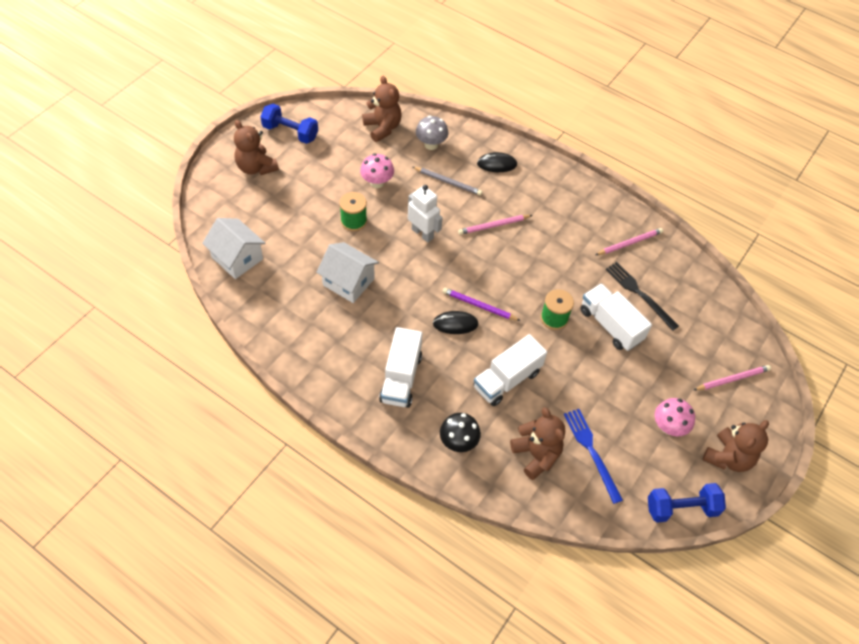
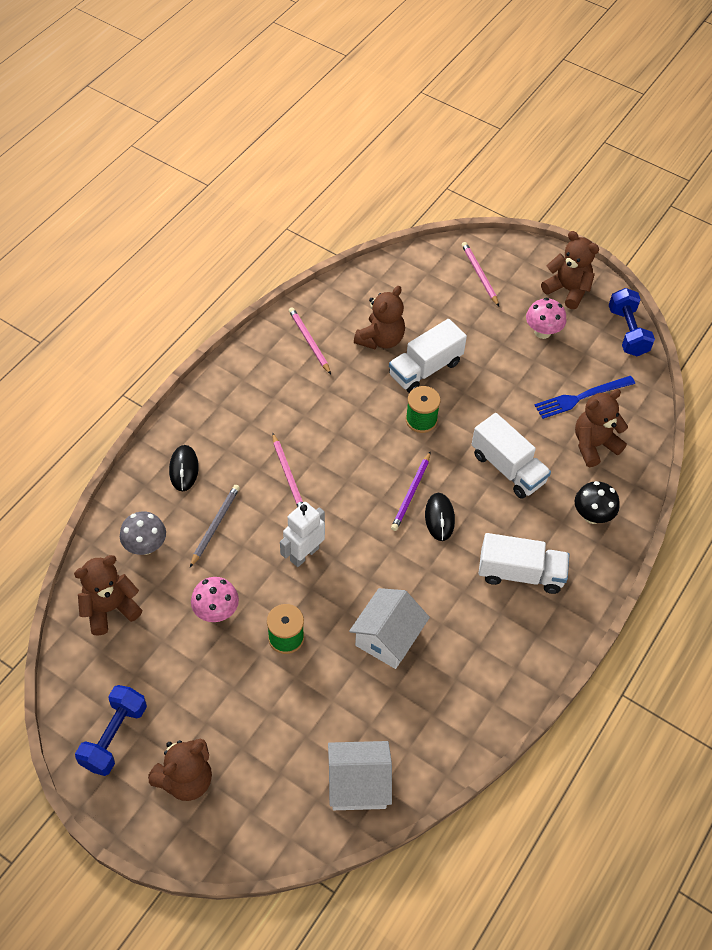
camera: 90 degrees left, 0 degrees up
white house [202,218,265,279] -> white house turned 45 degrees clockwise [328,741,392,810]
black fork [605,262,679,331] -> brown teddy bear [354,286,405,349]

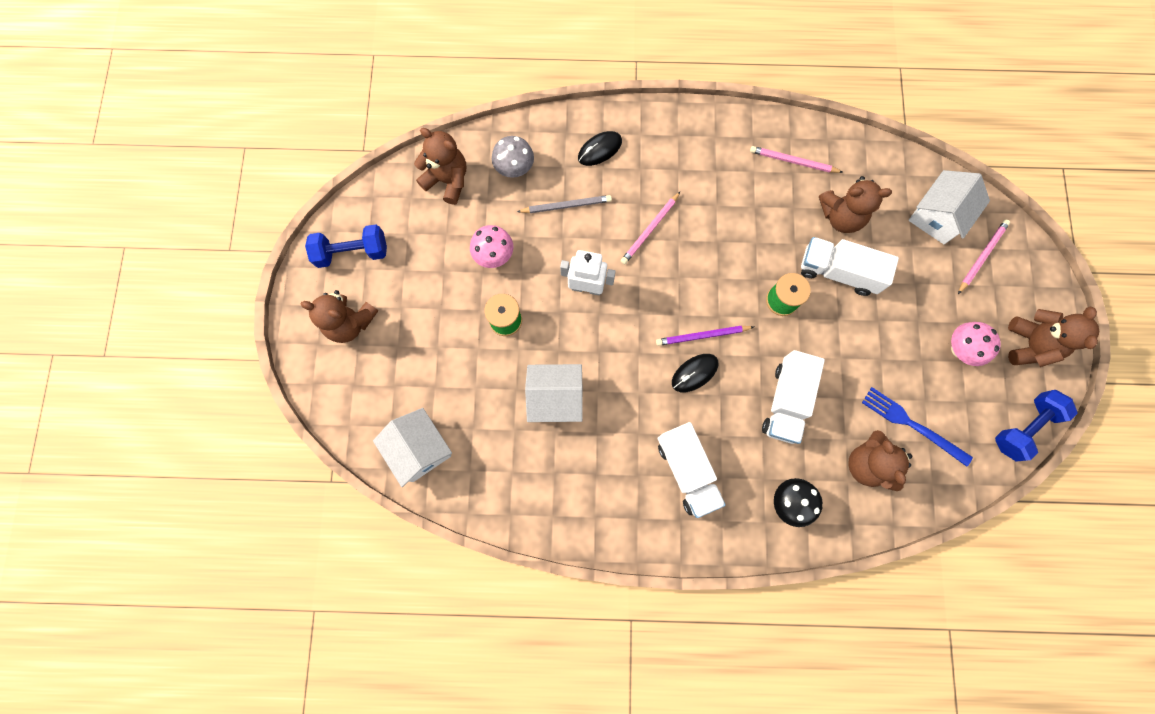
camera: 60 degrees right, 20 degrees up
pink pencil [289,307,331,374] -> pink pencil turned 105 degrees counterclockwise [750,146,843,173]
brown teddy bear [575,389,628,467] -> brown teddy bear turned 135 degrees counterclockwise [848,430,912,491]
none -> white house [908,170,990,244]

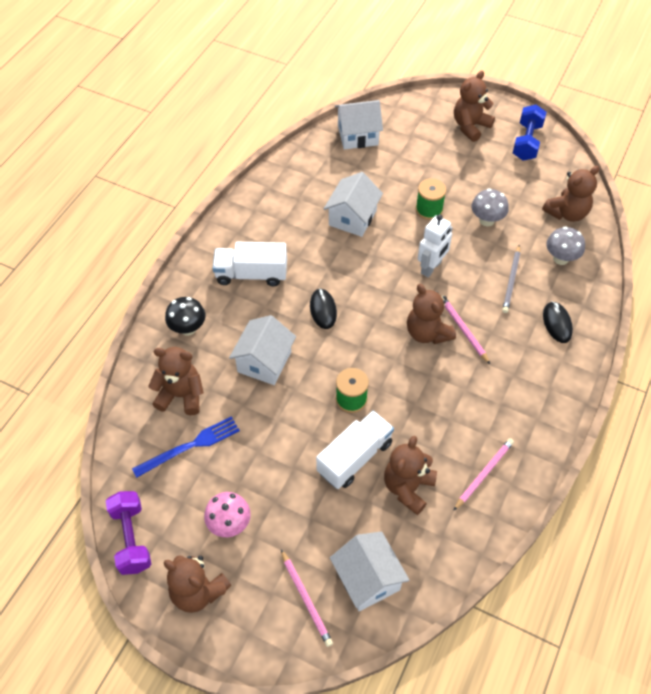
camera: 115 degrees right, 20 degrees down
pink mushroom [470,225,513,268] -> grey mushroom [471,188,509,226]
purple pencil [656,326,754,346] -> none
white truck [762,350,825,444] -> white house [229,315,296,385]
blue dumbbell [995,390,1078,461] -> purple dumbbell [106,491,151,575]
none -> brown teddy bear [407,284,456,344]

